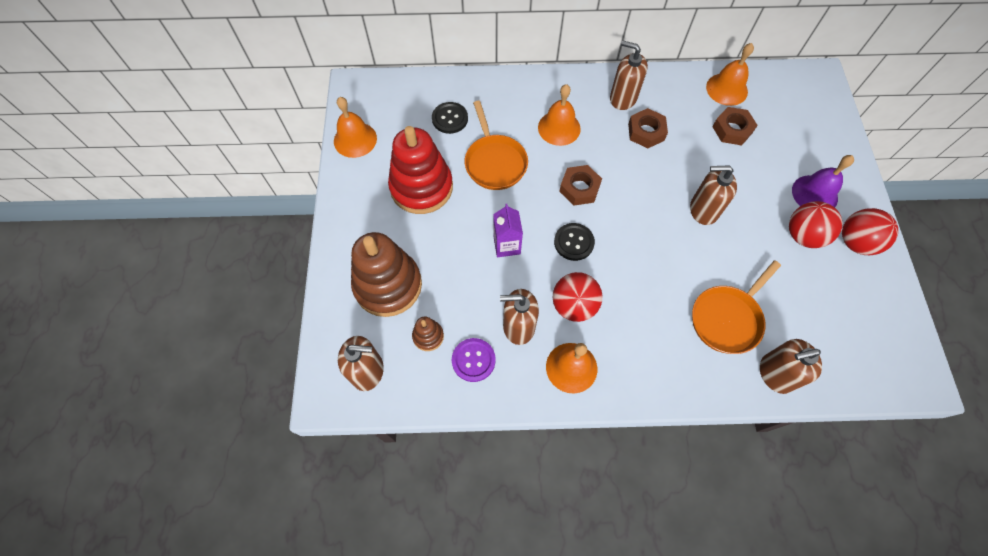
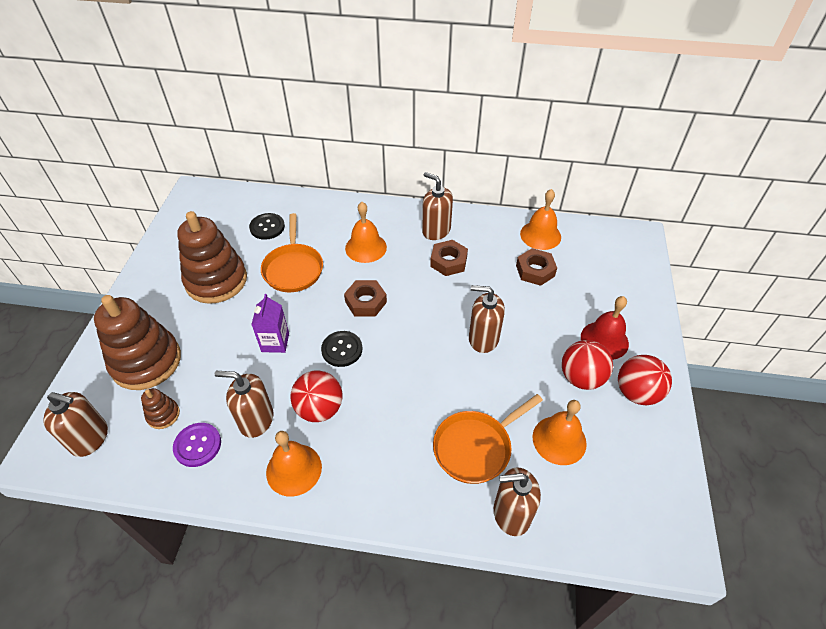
camera: 10 degrees right, 15 degrees down
orange bell [334,97,377,158] -> orange bell moved to [533,400,587,465]
red stacking toy [388,126,453,214] -> brown stacking toy [177,211,247,304]
purple bell [792,155,854,207] -> red bell [581,296,629,360]

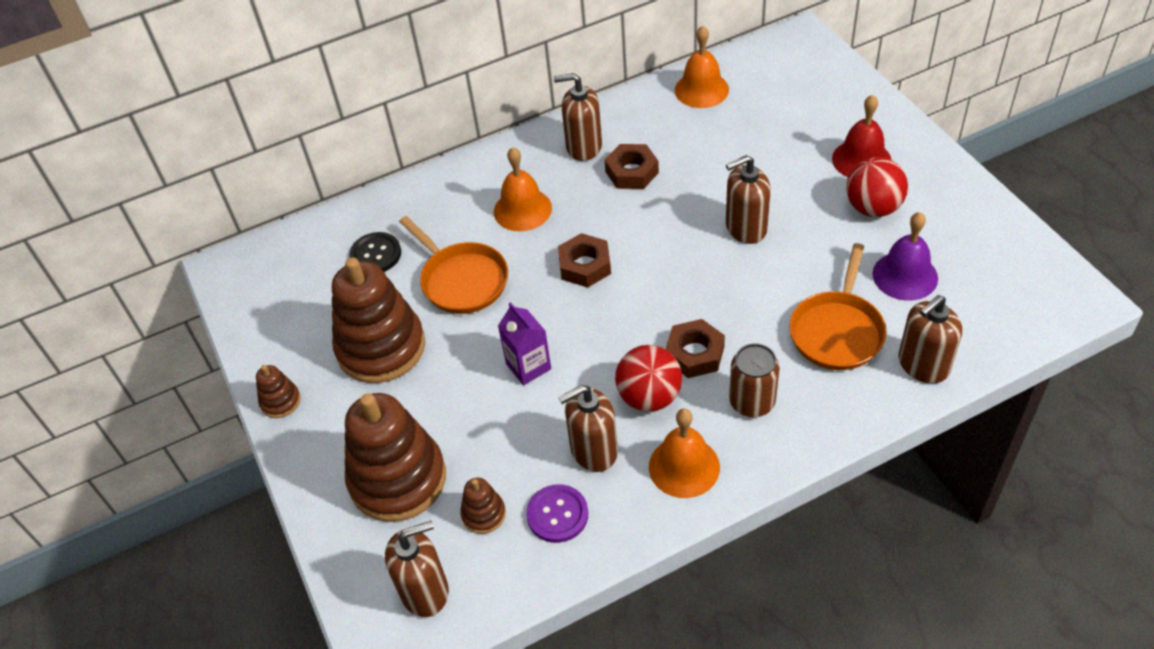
camera: 30 degrees left, 0 degrees up
black button [321,331,362,367] -> none
brown nut [516,248,557,286] -> brown nut moved to [666,319,725,378]
orange bell [533,400,587,465] -> purple bell [873,212,938,301]
red ball [618,355,672,405] -> none
none -> brown stacking toy [256,365,301,418]
none -> brown can [729,343,780,417]

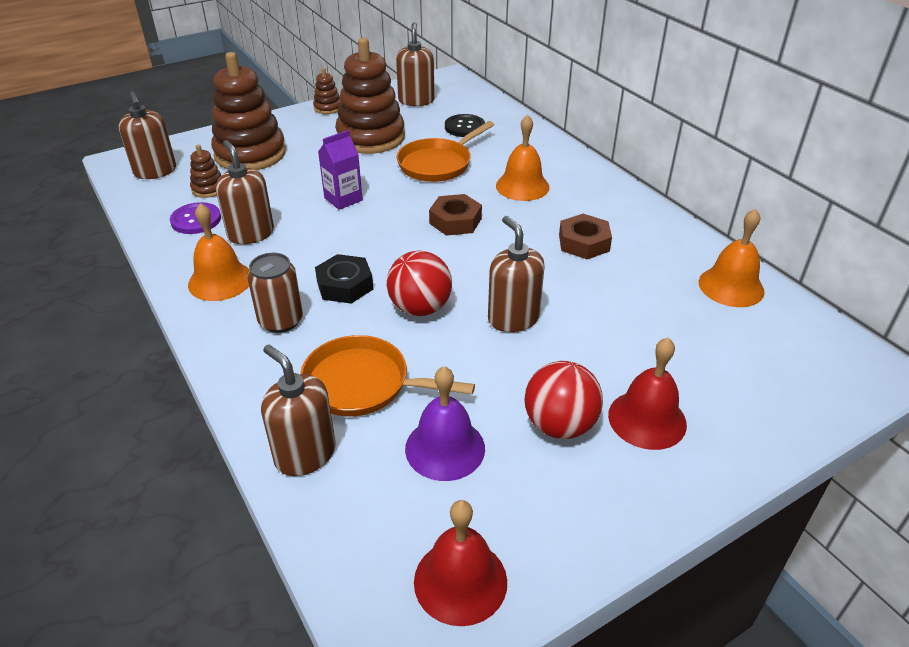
camera: 80 degrees right, 10 degrees down
brown soap dispenser [554,73,602,161] -> brown soap dispenser moved to [396,22,435,106]
red ball [615,345,682,412] -> red ball moved to [387,251,452,316]
brown nut [666,319,725,378] -> black nut [315,254,373,304]
none -> red bell [414,500,507,626]

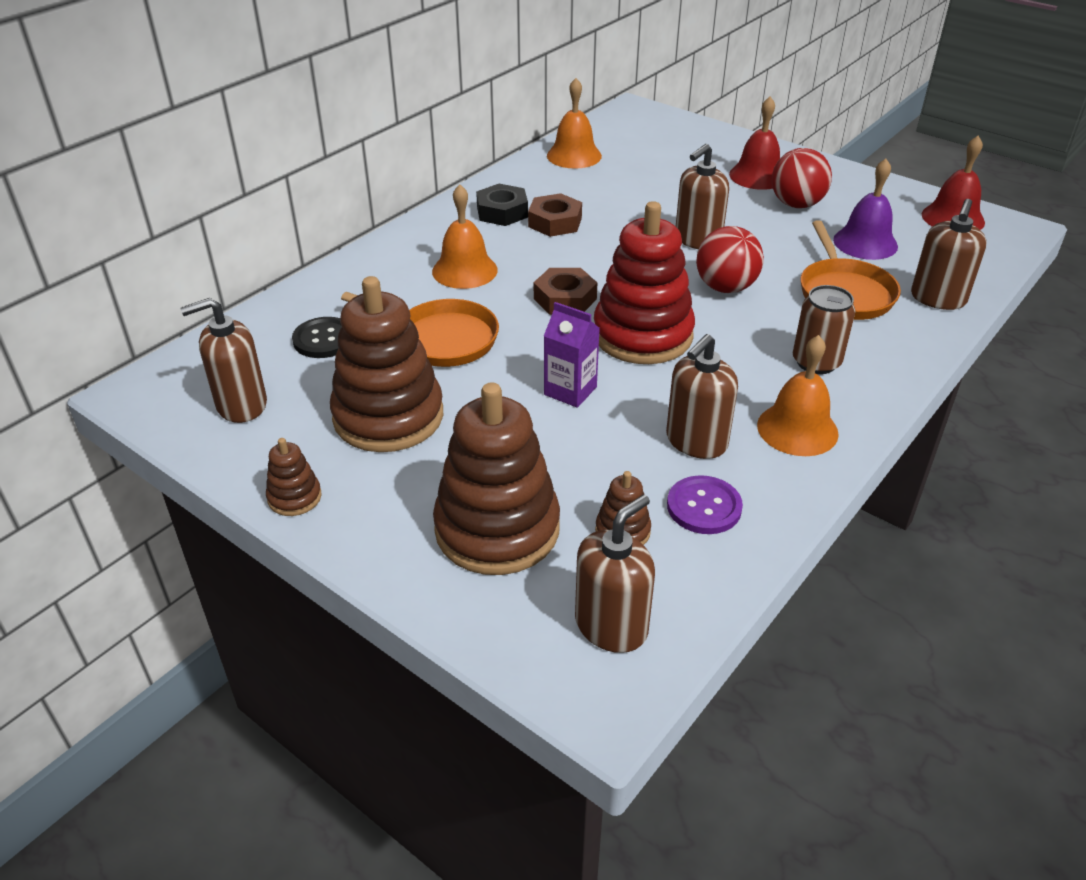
camera: 110 degrees left, 0 degrees up
black nut [315,254,373,304] -> black nut moved to [476,184,528,226]
none -> red stacking toy [594,201,695,364]

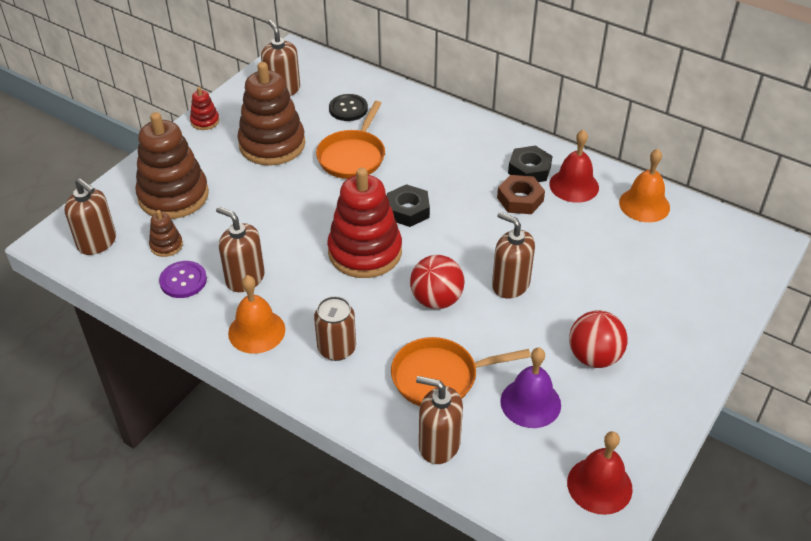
camera: 85 degrees right, 5 degrees up
brown stacking toy [266,438,322,516] -> red stacking toy [190,87,219,130]
orange bell [432,184,498,289] -> none
brown nut [534,268,597,315] -> black nut [387,184,430,227]
purple carton [544,302,600,408] -> none
red bell [729,97,780,190] -> red bell moved to [549,129,599,203]

